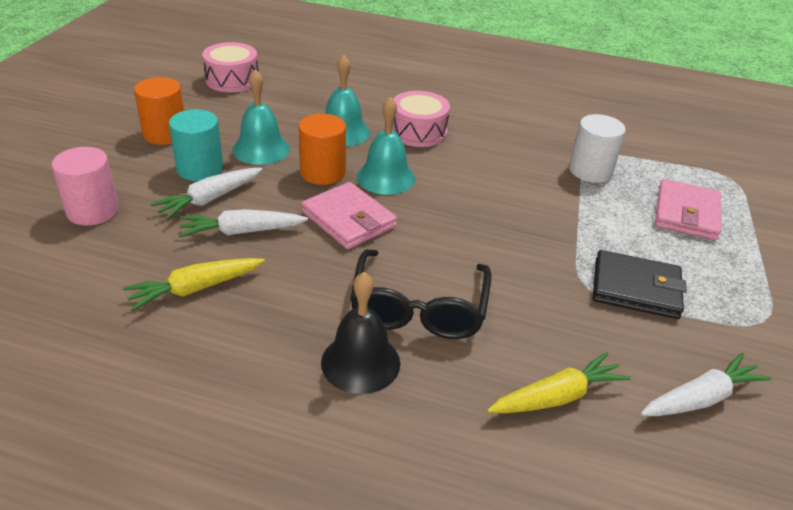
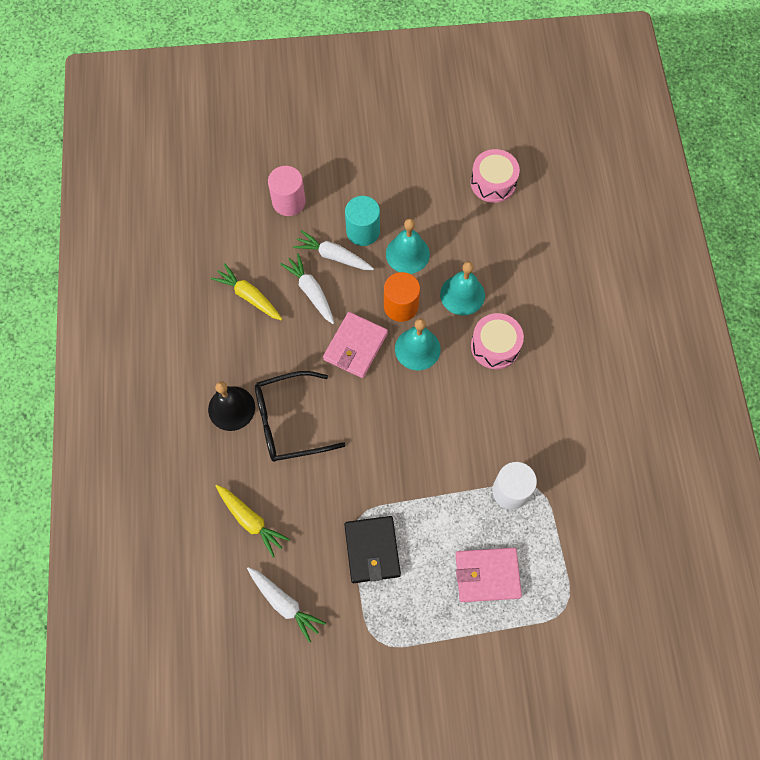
camera: 70 degrees right, 30 degrees up
orange cylinder [134,77,184,145] -> none

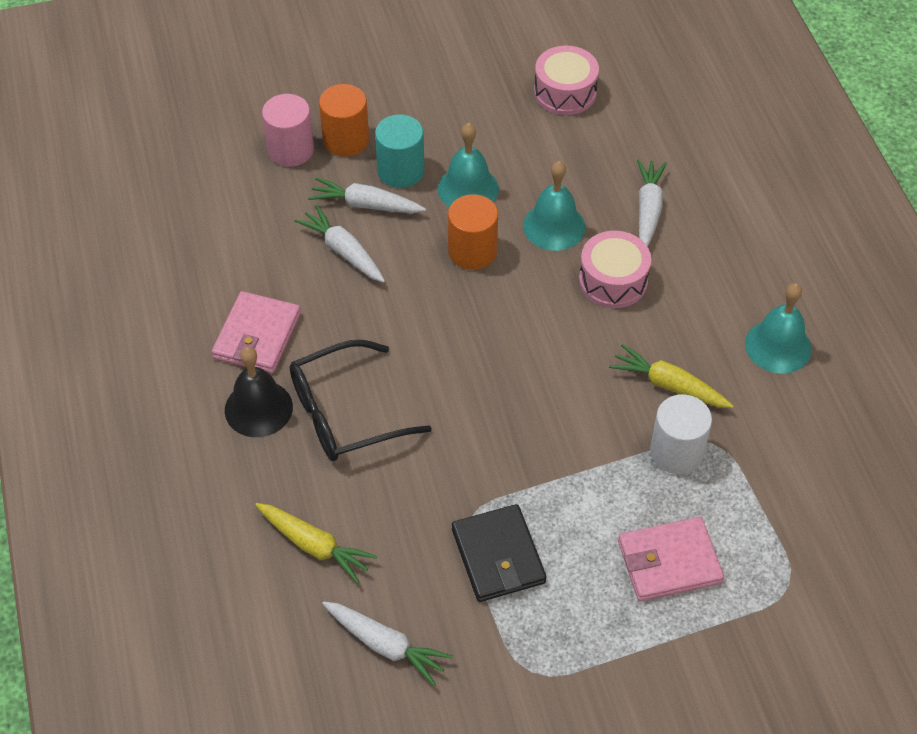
camera: 10 degrees left, 15 degrees down
yellow carrot [211,263,282,321] -> yellow carrot moved to [609,344,734,408]
pink wallet [323,312,388,378] -> pink wallet moved to [212,291,301,373]
turquoise bell [395,319,441,371] -> turquoise bell moved to [745,283,812,374]
none -> orange cylinder [319,84,369,157]
none -> white carrot [637,159,667,247]

